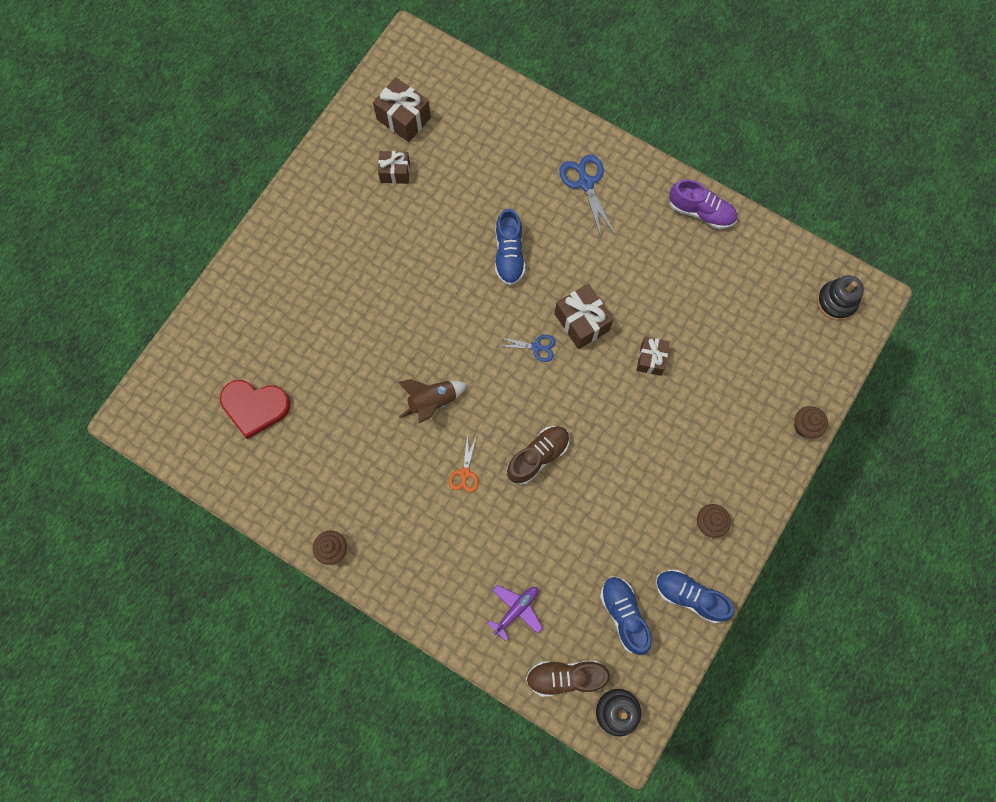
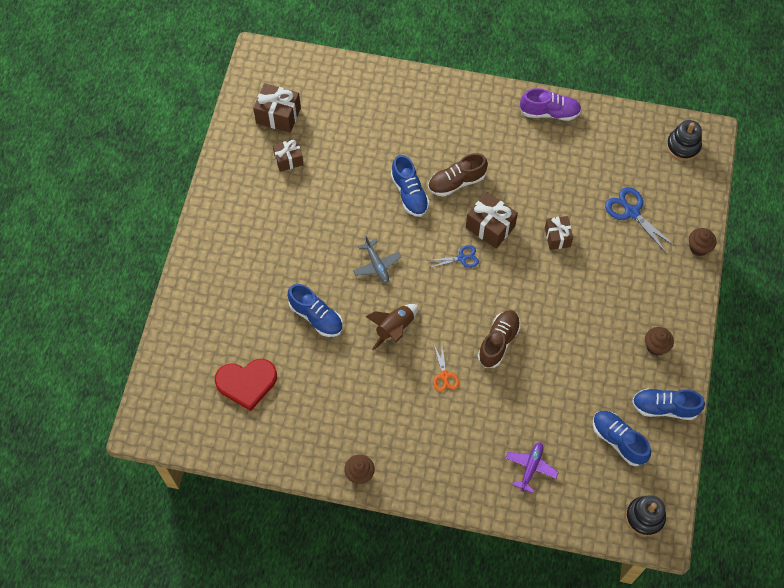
camera: 20 degrees left, 10 degrees down
brown shoe [526,661,610,697] -> brown shoe moved to [428,153,488,196]
blue scissors [559,155,615,237] -> blue scissors moved to [605,187,676,254]
none -> blue shoe [288,284,343,337]
none -> grey plane [353,236,401,283]

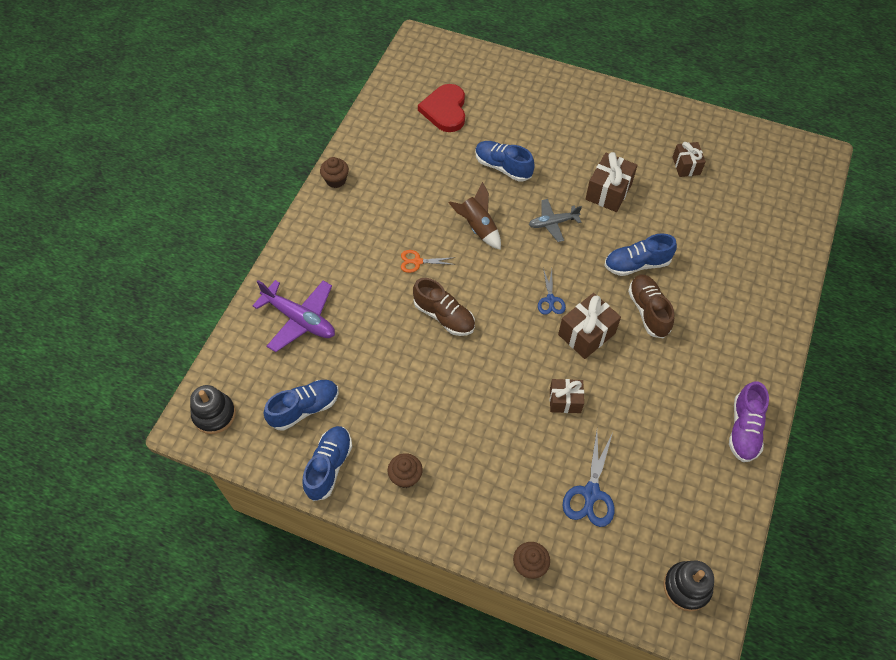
camera: 100 degrees right, 5 degrees down
brown gift [253,83,301,133] -> brown gift moved to [586,152,637,212]
blue shoe [288,284,343,337] -> blue shoe turned 75 degrees clockwise [475,141,535,182]
purple plane [506,442,559,493] -> purple plane [252,280,335,352], size x1.61
blue scissors [605,187,676,254] -> blue scissors turned 135 degrees clockwise [563,431,615,527]

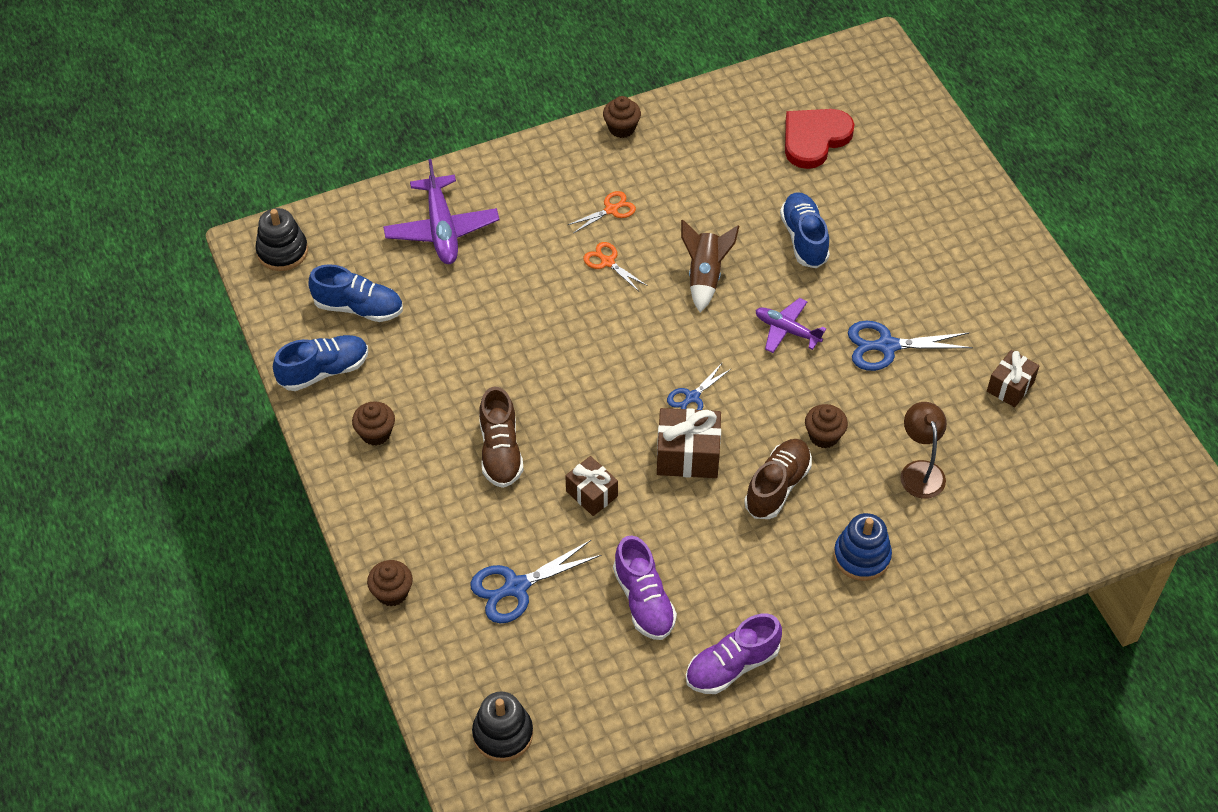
camera: 45 degrees right, 5 degrees down
brown shoe [413,278,475,336] -> brown shoe moved to [479,387,524,488]
grey plane [529,199,582,242] -> purple plane [755,298,826,353]
brown gift [586,152,637,212] -> blue scissors [848,321,973,371]
blue shoe [604,233,677,276] -> brown cupcake [805,404,848,448]
none -> orange scissors [568,191,636,233]
none -> purple shoe [613,535,677,640]
none -> blue stacking toy [834,513,892,581]
none -> brown lamp [900,402,947,499]

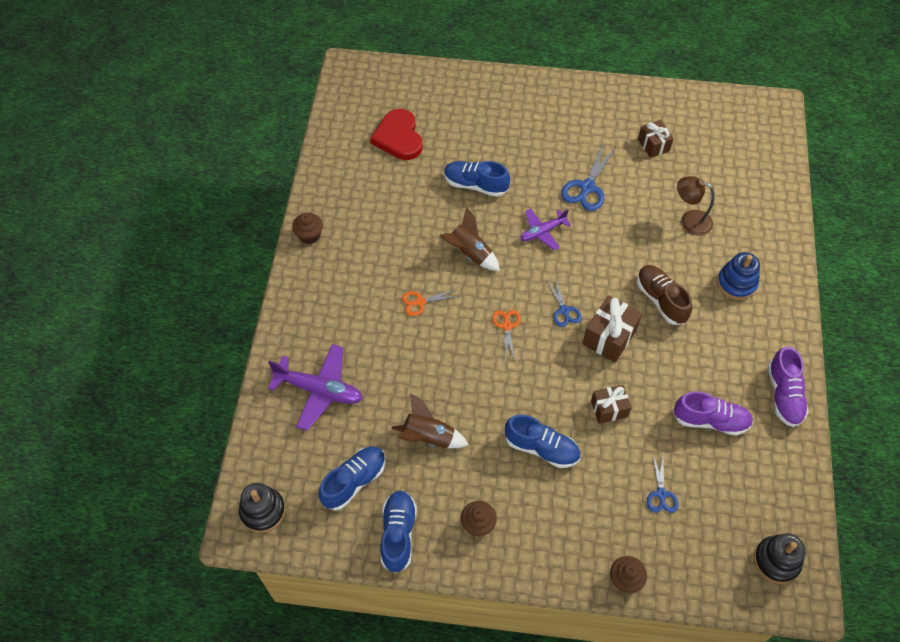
camera: 60 degrees left, 5 degrees up
blue scissors [470,540,602,623] -> blue scissors [647,455,678,513], size x0.61
brown shoe [479,387,524,488] -> blue shoe [505,414,580,468]
orange scissors [568,191,636,233] -> orange scissors moved to [492,310,521,361]
brown cupcake [805,404,848,448] -> none
none -> brown rocket [392,393,469,448]

